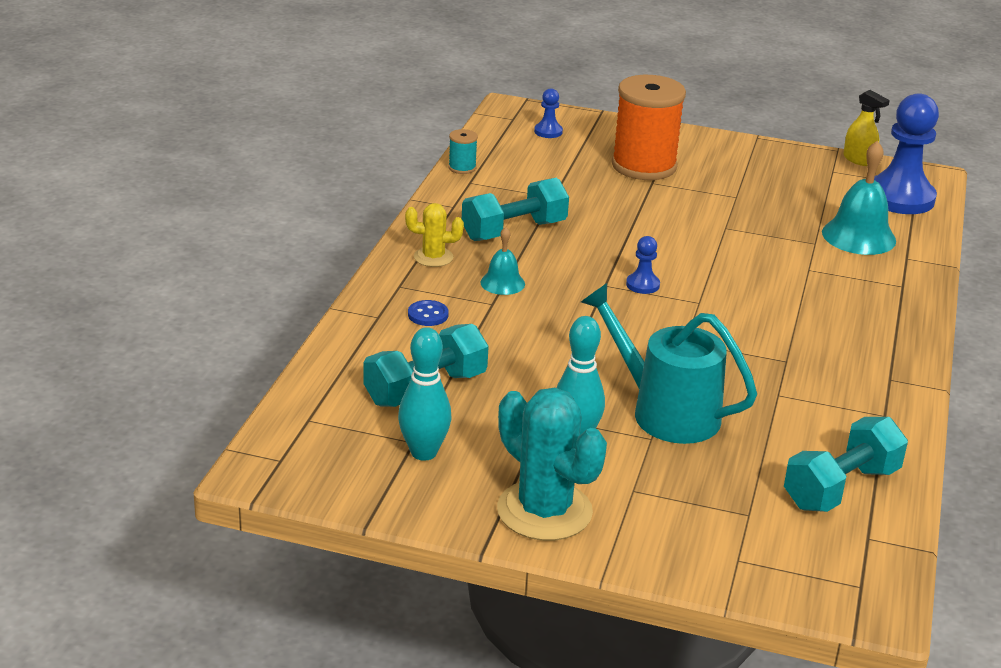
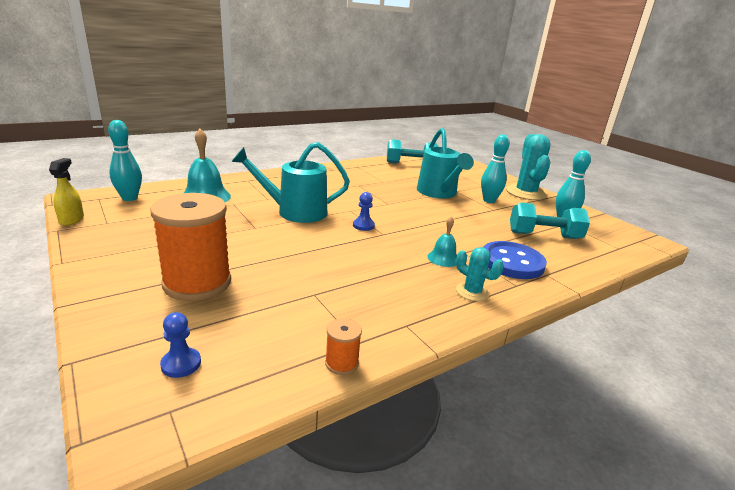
camera: 140 degrees left, 5 degrees down
yellow cactus [405,203,464,267] -> turquoise cactus [456,247,504,301]
blue button [408,300,449,326] -> blue button [483,241,547,279], size x2.22
turquoise spool [448,129,478,174] -> orange spool [325,318,362,375]
turquoise dumbbell [462,178,569,241] -> none
blue pawn [874,93,939,214] -> turquoise bowling pin [108,120,142,201]
none -> turquoise watering can [231,142,350,223]

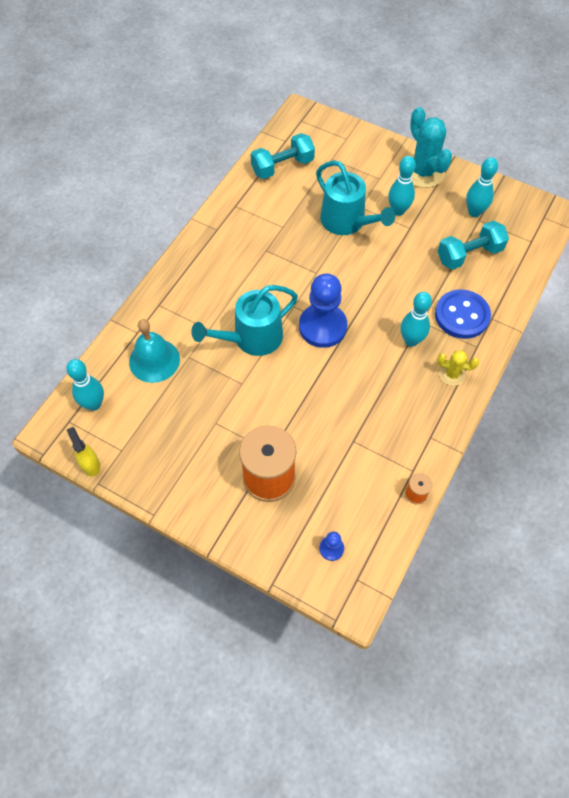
camera: 25 degrees left, 35 degrees up
blue pawn [353,192,375,231] -> blue pawn [299,273,347,348], size x2.27
turquoise bell [427,216,457,267] -> turquoise bowling pin [401,292,432,347]
turquoise cactus [456,247,504,301] -> yellow cactus [437,350,479,386]

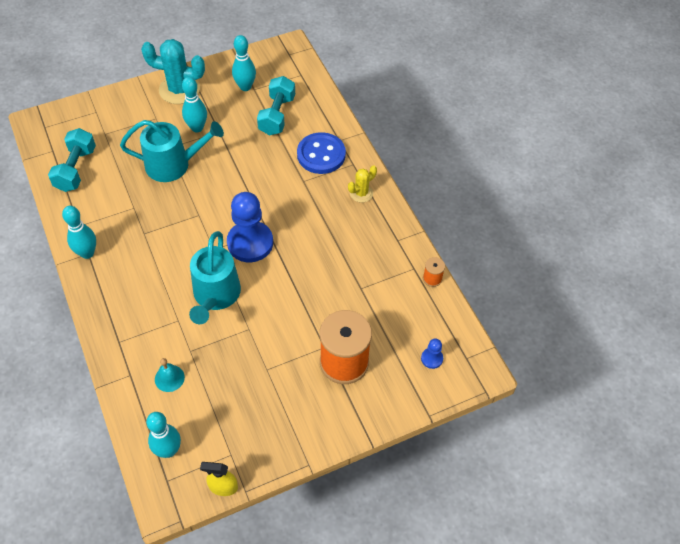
camera: 55 degrees left, 5 degrees down
turquoise bell [129,319,180,383] -> turquoise bell [155,358,185,392], size x0.57
turquoise bowling pin [401,292,432,347] -> turquoise bowling pin moved to [62,206,96,259]

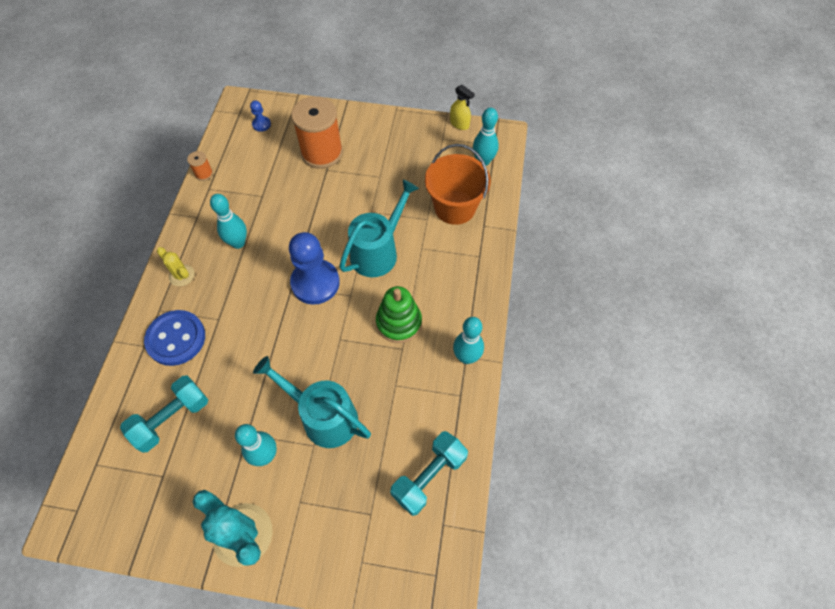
camera: 145 degrees left, 5 degrees up
turquoise bell [155,358,185,392] -> orange bucket [425,144,491,225]
turquoise bowling pin [232,35,256,91] -> turquoise bowling pin moved to [210,194,247,249]
yellow cactus [348,165,377,203] -> yellow cactus turned 45 degrees clockwise [157,247,195,286]
none -> green stacking toy [376,286,422,343]

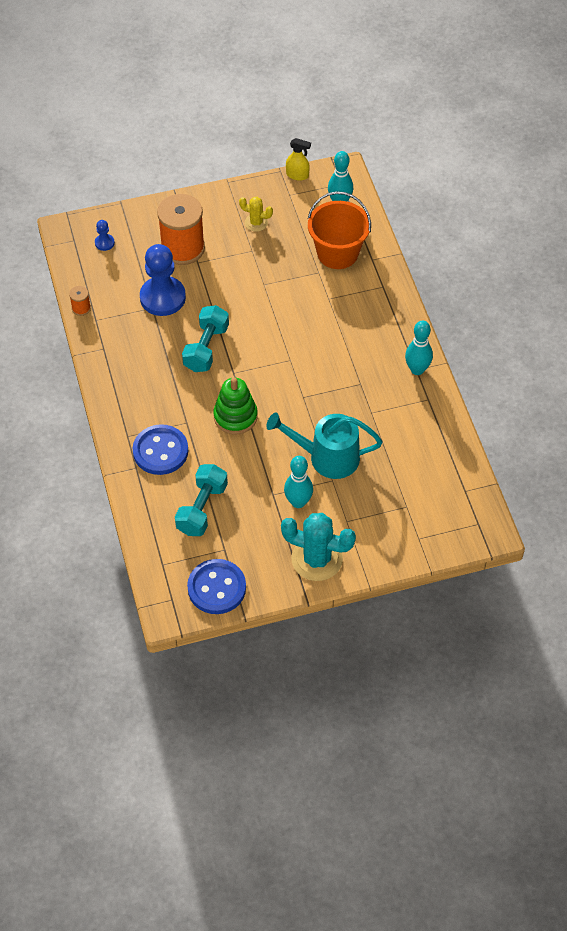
camera: 25 degrees left, 5 degrees down
yellow cactus [157,247,195,286] -> yellow cactus moved to [239,197,273,232]
turquoise bowling pin [210,194,247,249] -> none
blue pawn [289,232,340,305] -> blue pawn moved to [140,244,186,316]
turquoise watering can [339,179,419,277] -> none
green stacking toy [376,286,422,343] -> green stacking toy moved to [213,378,258,435]
turquoise dumbbell [390,431,468,516] -> turquoise dumbbell moved to [182,305,229,372]
none -> blue button [187,559,246,614]

